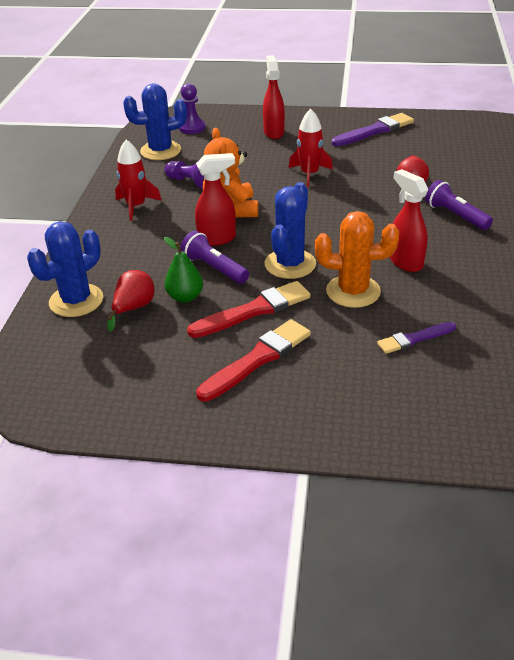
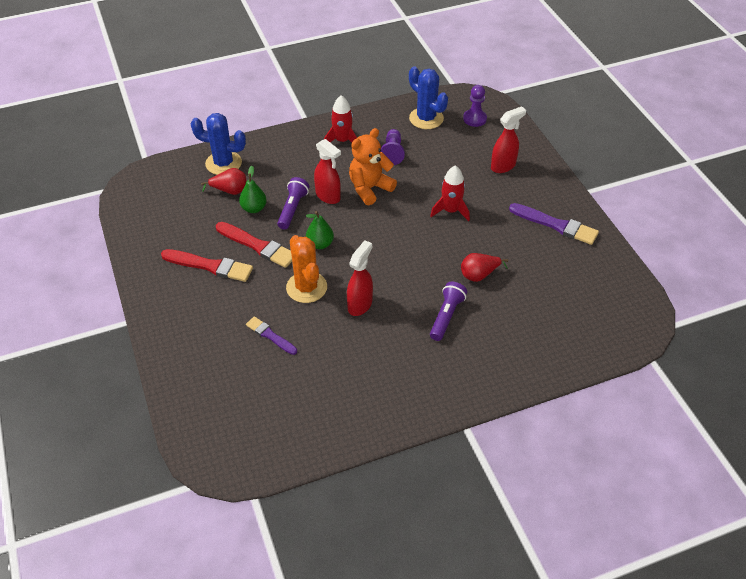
camera: 60 degrees right, 10 degrees up
blue cactus [265,182,316,279] -> green pear [306,211,334,249]

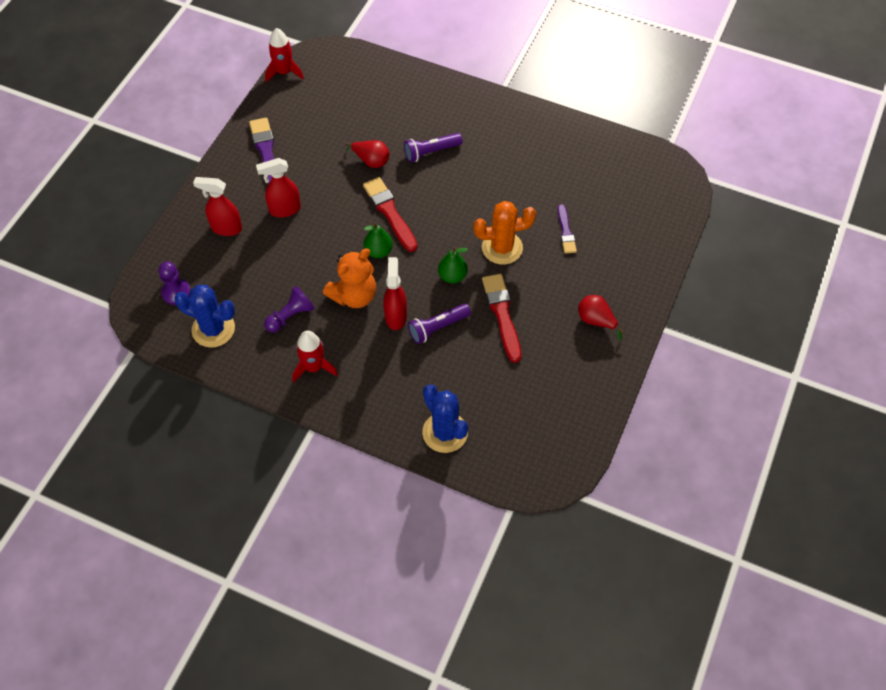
camera: 135 degrees left, 10 degrees up
red brush [161,249,253,282] -> red brush moved to [363,177,417,252]
red pear [201,168,247,195] -> red pear moved to [578,295,623,340]
green pear [239,166,267,213] -> green pear moved to [363,223,393,258]
orange cactus [286,235,327,303] -> orange cactus turned 60 degrees clockwise [473,201,536,264]
red spray bottle [347,240,373,316] -> red spray bottle moved to [256,158,301,217]
orange teddy bear [349,128,397,205] -> orange teddy bear turned 45 degrees counterclockwise [323,248,376,308]
blue cactus [409,66,448,129] -> blue cactus turned 75 degrees counterclockwise [174,285,235,348]
red rocket [430,165,470,221] -> red rocket moved to [265,28,304,83]

